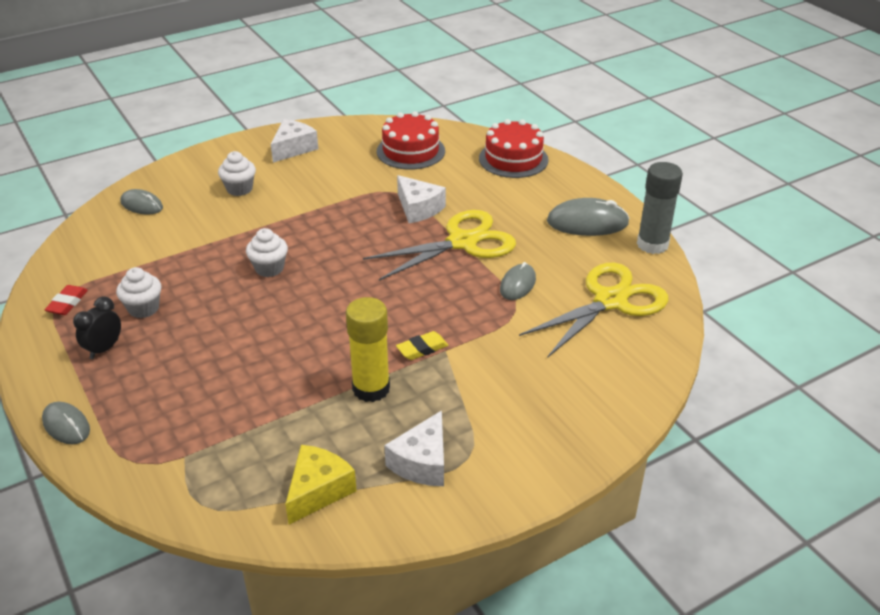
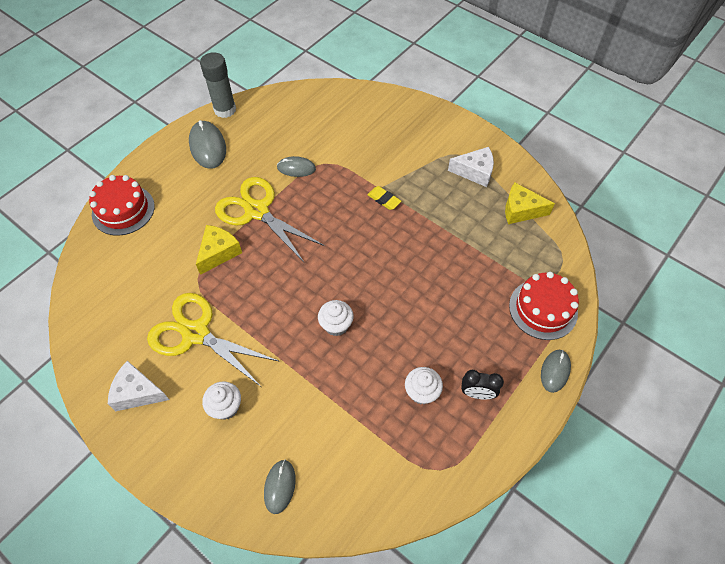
camera: 110 degrees left, 20 degrees up
red eraser [45,285,88,315] -> none
yellow glue stick [346,297,390,402] -> none
red cake [377,111,445,170] -> red cake moved to [509,272,579,340]
white cheese [397,175,446,223] -> yellow cheese [196,225,242,275]
yellow scissors [519,263,668,358] -> yellow scissors moved to [147,293,280,386]

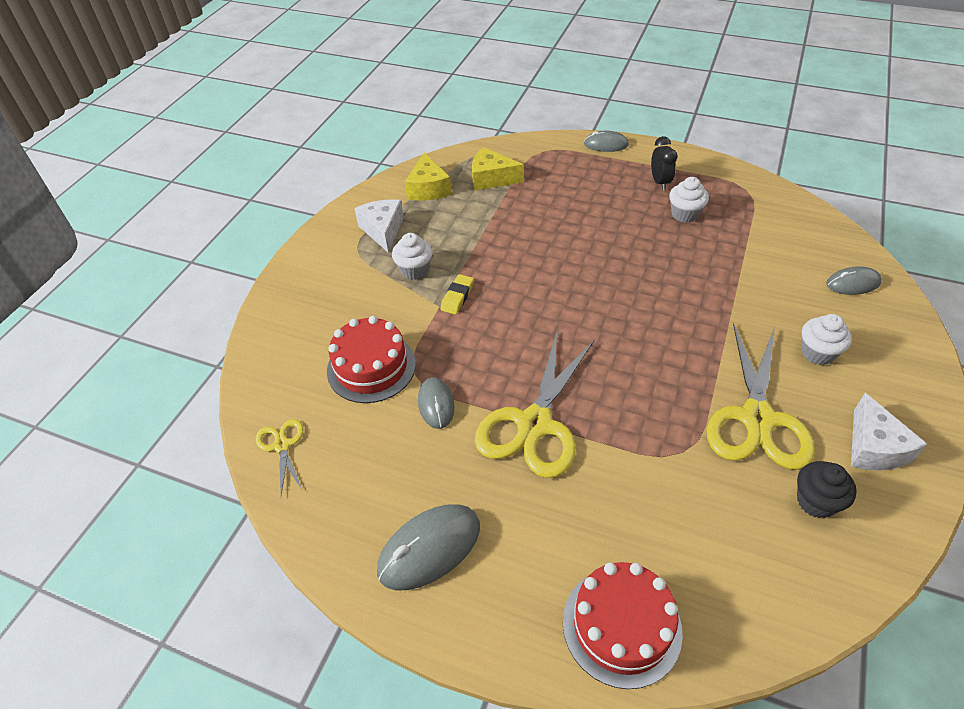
camera: 105 degrees left, 10 degrees down
yellow cheese [196,225,242,275] -> yellow cheese moved to [472,147,524,191]
grey glue stick [200,52,236,118] -> none
white cupcake [318,300,354,336] -> white cupcake moved to [392,233,433,280]
red cake [509,272,579,340] -> red cake moved to [327,316,416,403]
none -> yellow scissors [256,419,303,495]
none -> black cupcake [797,461,857,518]

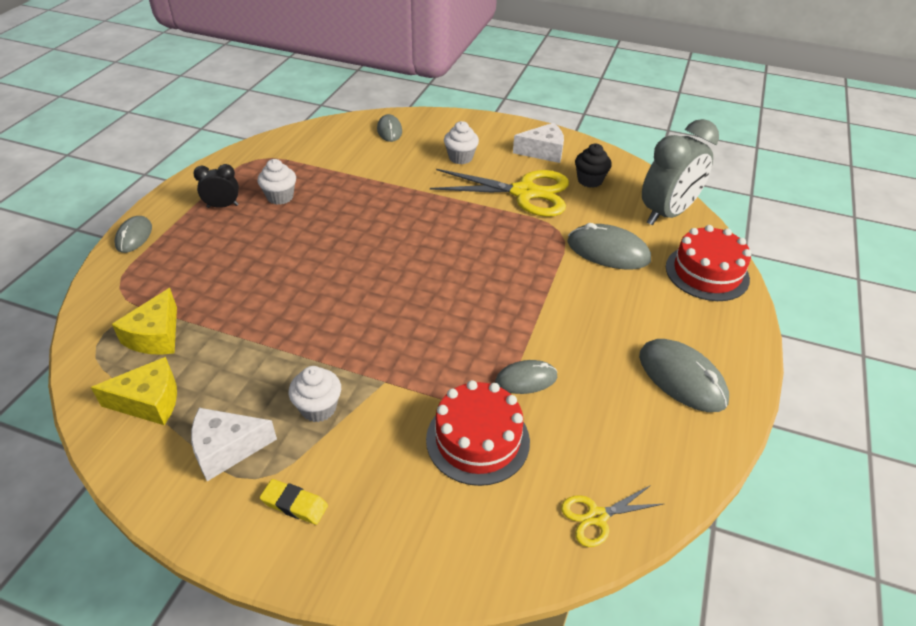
camera: 95 degrees left, 5 degrees down
yellow eraser [440,274,474,314] -> yellow eraser moved to [260,479,328,525]
yellow scissors [475,332,594,478] -> none
none -> grey mouse [567,223,651,270]
none -> grey clock [642,119,719,226]

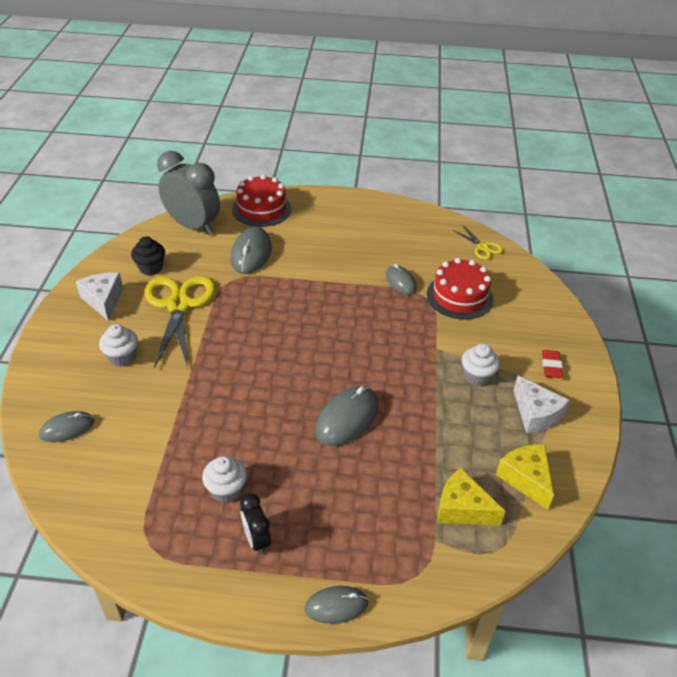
camera: 105 degrees left, 0 degrees up
yellow cheese [112,288,177,355] -> yellow cheese turned 150 degrees counterclockwise [437,468,506,526]
yellow eraser [260,479,328,525] -> red eraser [542,350,563,378]
grey mouse [639,339,729,412] -> grey mouse moved to [315,386,379,446]

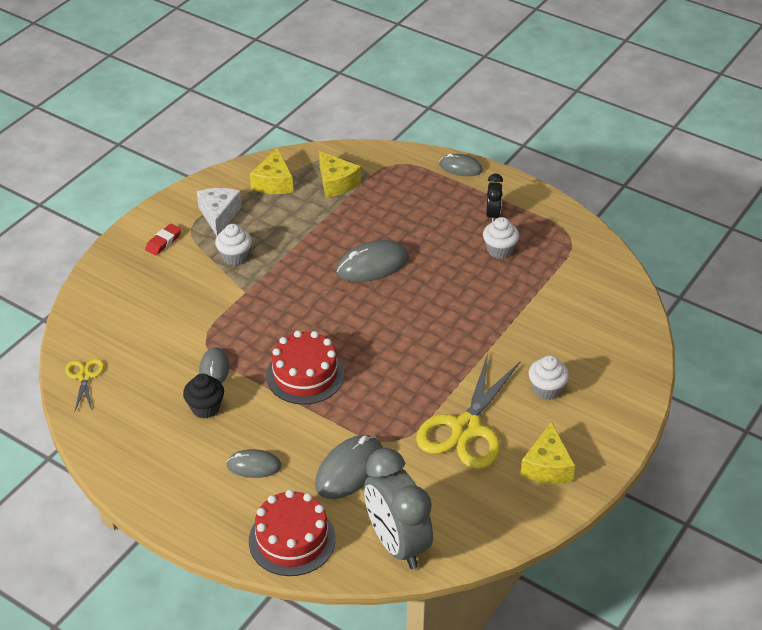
camera: 150 degrees left, 0 degrees up
grey mouse [39,411,94,442] -> grey mouse moved to [226,449,282,478]
white cheese [76,272,123,321] -> yellow cheese [520,421,575,484]
black cupcake [131,236,165,275] -> black cupcake moved to [183,374,224,419]
red cake [427,258,493,320] -> red cake moved to [266,330,344,405]

